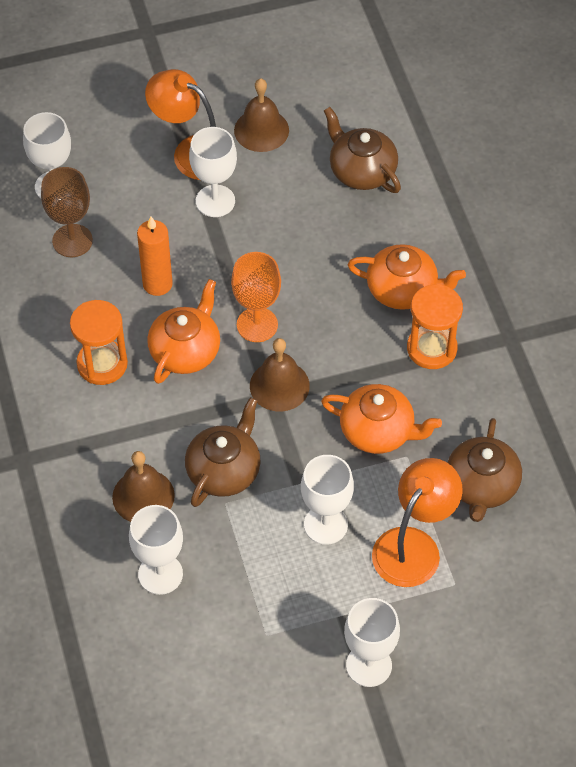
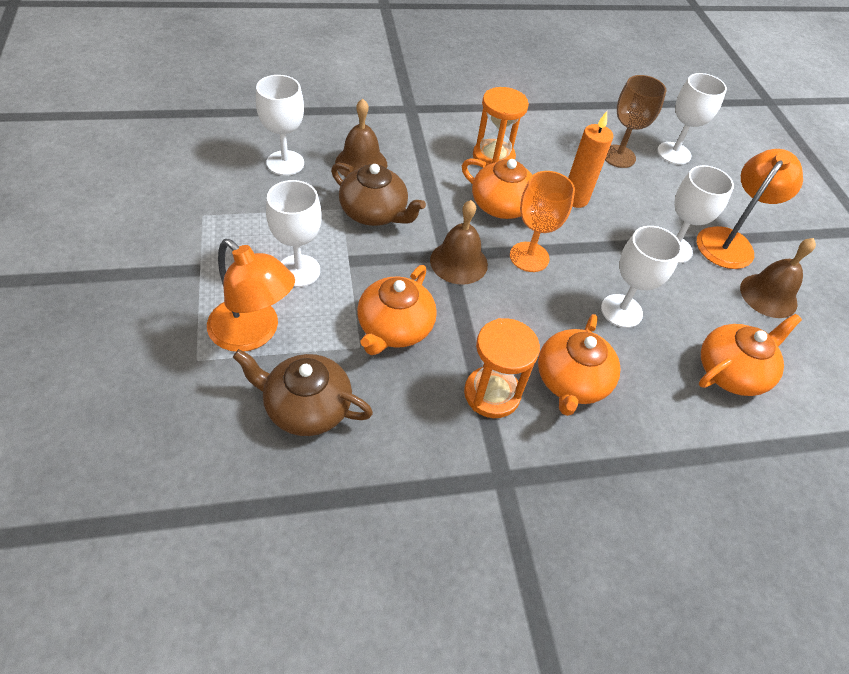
camera: 90 degrees right, 5 degrees down
brown teapot [324,107,401,193] -> orange teapot [699,314,802,396]
white goblet [344,598,400,687] -> white goblet moved to [601,226,682,328]

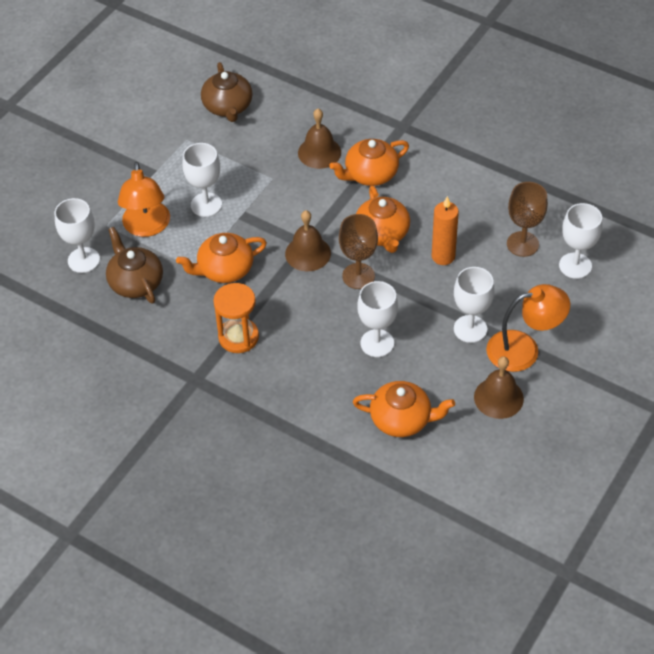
camera: 50 degrees right, 0 degrees up
white goblet [256,75,304,176] -> white goblet moved to [55,198,100,273]
brown teapot [331,163,426,226] -> brown teapot moved to [201,62,252,122]
orange hourglass [473,87,529,166] -> none
orange goblet [510,171,575,272] -> brown goblet [339,214,378,289]
orange teapot [538,314,620,416] -> orange teapot moved to [329,139,409,186]

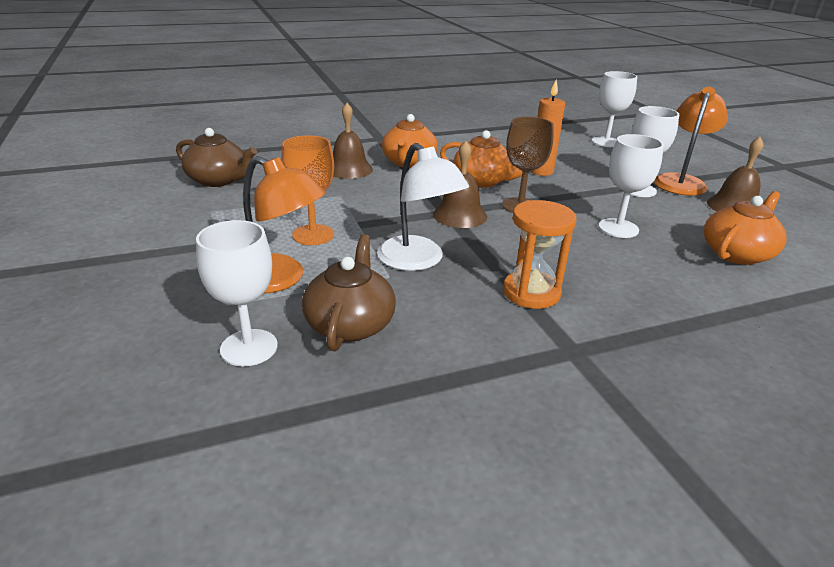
camera: 55 degrees left, 20 degrees down
brown teapot [106,227,163,304] -> brown teapot turned 90 degrees clockwise [302,234,396,351]
orange teapot [176,233,267,283] -> white lamp [377,143,469,271]
white goblet [182,143,222,217] -> orange goblet [281,135,334,245]
brown goblet [507,182,548,257] -> none

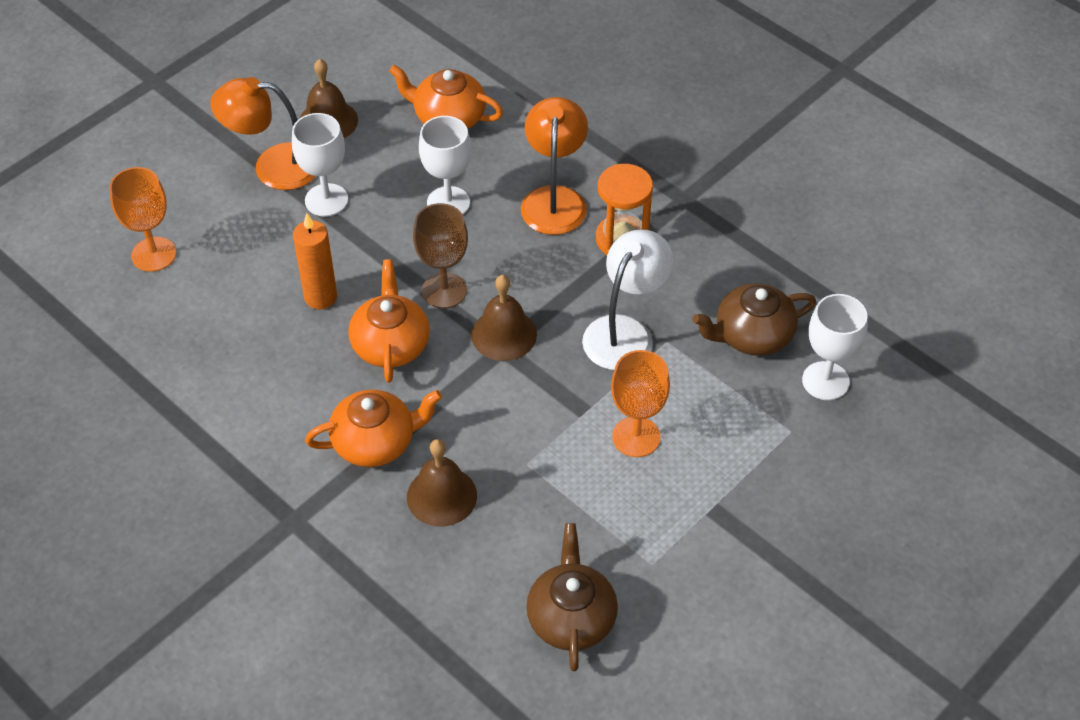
camera: 115 degrees left, 20 degrees up
orange lamp [243,156,325,294] -> orange lamp moved to [521,97,588,235]
white goblet [592,71,637,147] -> orange goblet [110,167,176,272]

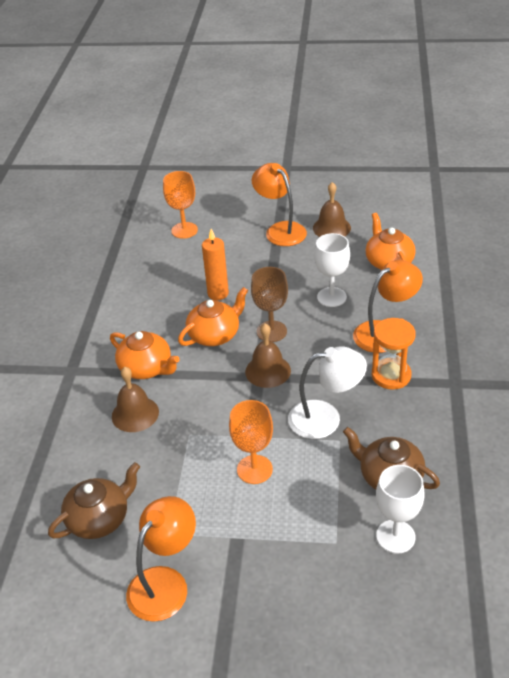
camera: 55 degrees right, 10 degrees down
white goblet [292,113,348,217] -> none
none -> orange lamp [126,496,196,622]

